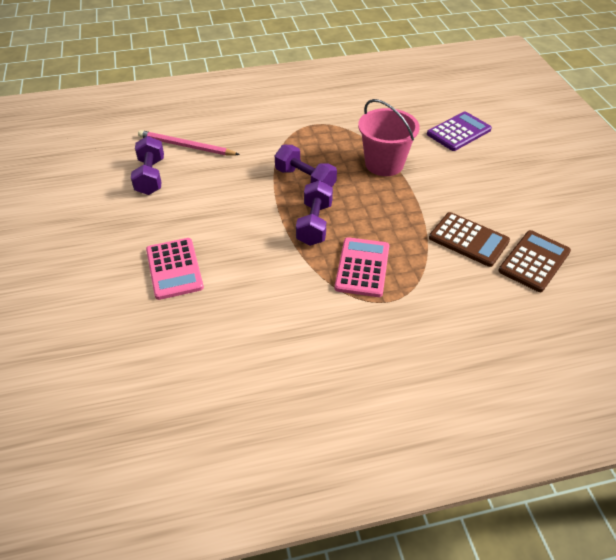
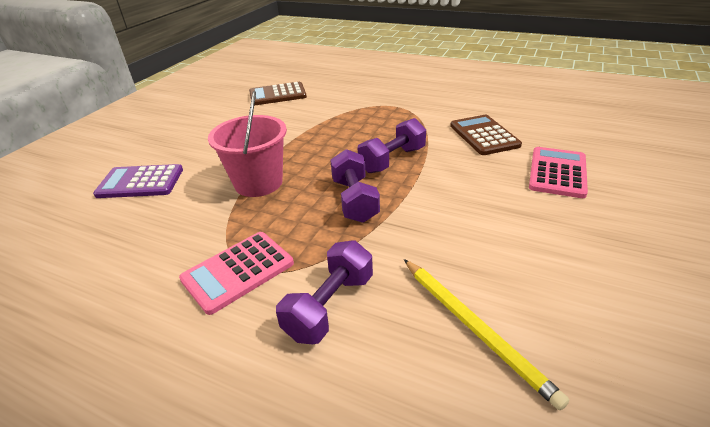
camera: 140 degrees left, 10 degrees down
purple dumbbell [131,136,164,195] -> purple dumbbell moved to [276,240,373,344]
pink pencil [138,130,240,156] -> yellow pencil [404,259,569,410]
pink calculator [335,237,389,297] -> pink calculator moved to [179,232,294,315]
brown calculator [429,212,510,267] -> brown calculator moved to [450,115,522,155]

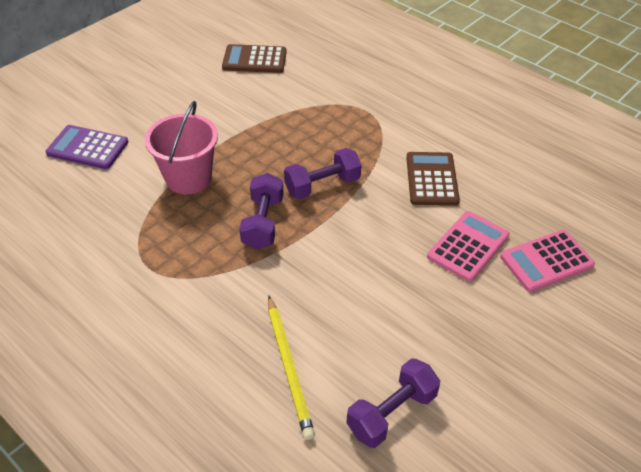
camera: 15 degrees right, 10 degrees up
pink calculator [179,232,294,315] -> pink calculator moved to [500,230,595,292]
purple dumbbell [276,240,373,344] -> purple dumbbell moved to [346,358,440,448]

